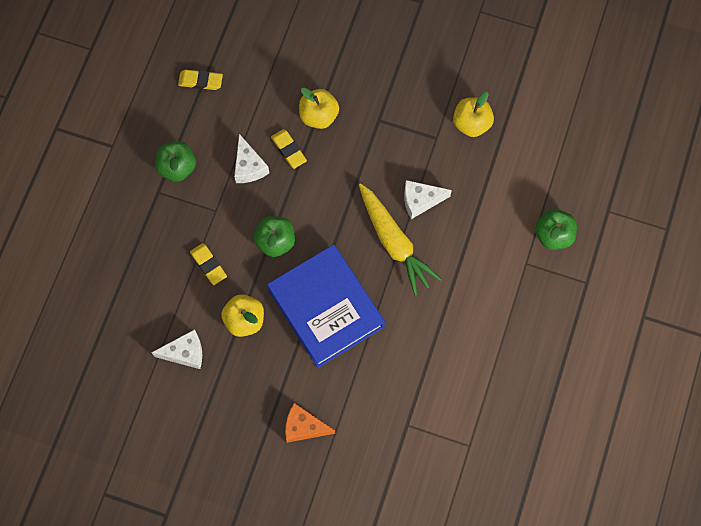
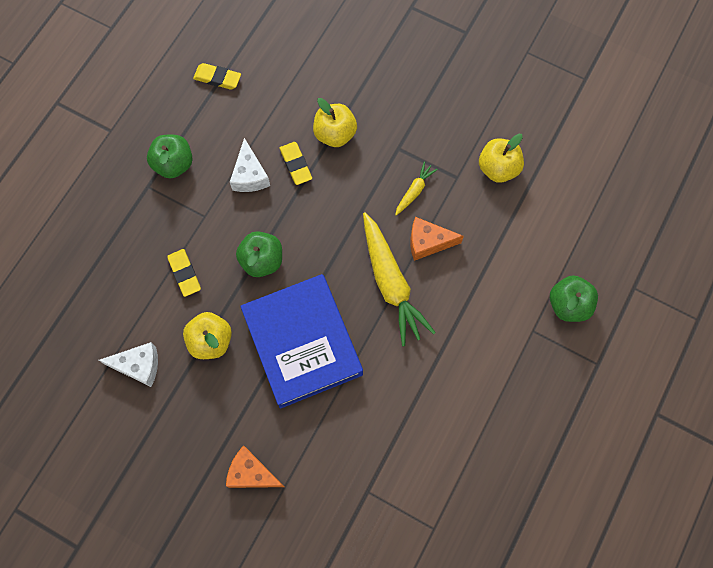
camera: 10 degrees right, 0 degrees up
white cheese [404,180,452,219] -> orange cheese [410,217,464,261]
none -> yellow carrot [395,161,438,216]

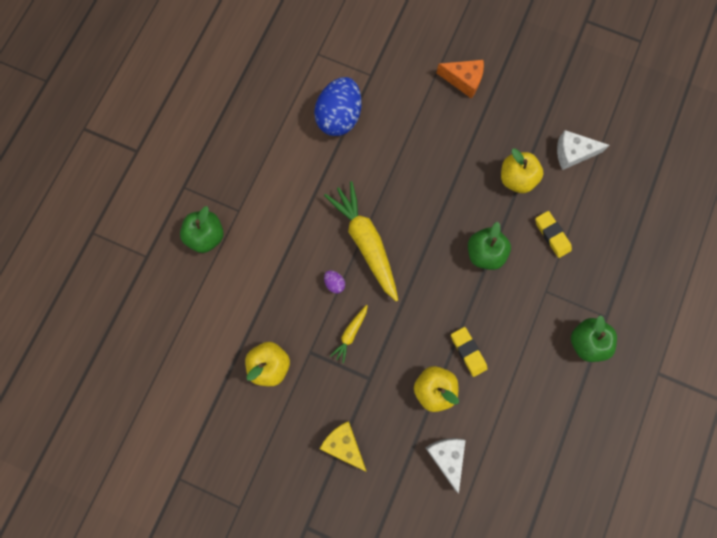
camera: 175 degrees right, 5 degrees up
yellow eraser [193,63,241,90] -> none
white cheese [230,138,270,192] -> white cheese moved to [425,438,466,494]
blue book [240,274,363,409] -> none
orange cheese [410,217,464,261] -> purple egg [324,270,345,294]
none -> blue egg [314,77,361,136]
none -> yellow cheese [320,421,366,472]

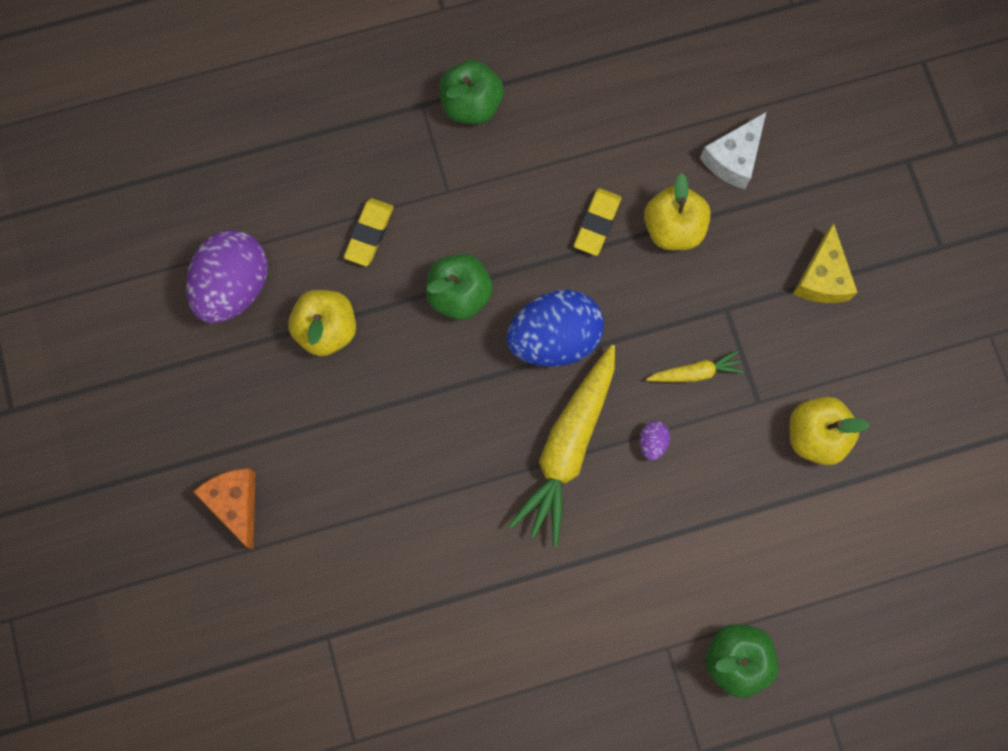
camera: 130 degrees left, 0 degrees up
blue egg [314,77,361,136] -> blue egg moved to [506,290,604,367]
white cheese [557,130,609,170] -> purple egg [186,230,268,323]

